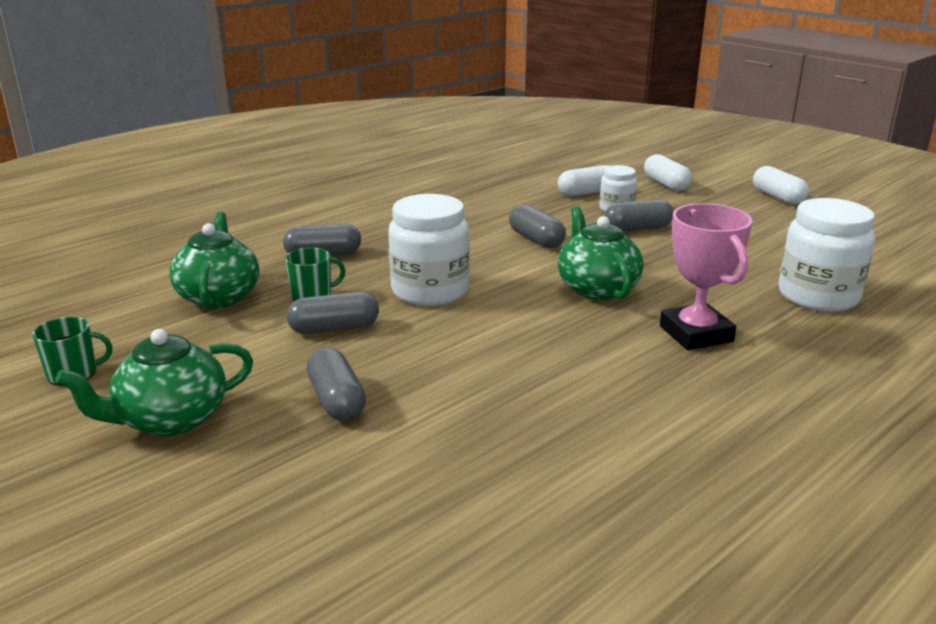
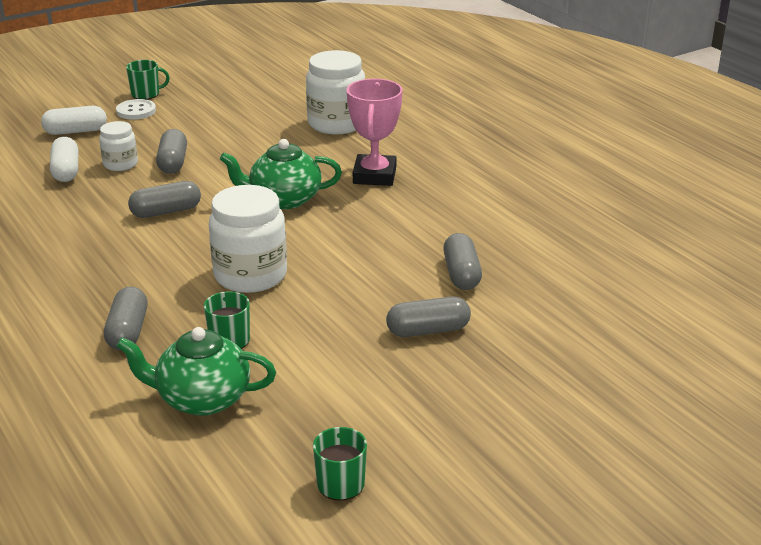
camera: 80 degrees left, 5 degrees up
green teapot [55,329,253,436] -> none
grey capsule [287,291,379,334] -> grey capsule moved to [443,233,482,290]
pink trophy [660,203,752,350] -> pink trophy turned 75 degrees counterclockwise [347,79,403,186]
white capsule [753,166,809,204] -> green mug [126,60,170,100]
none -> white button [116,99,156,120]

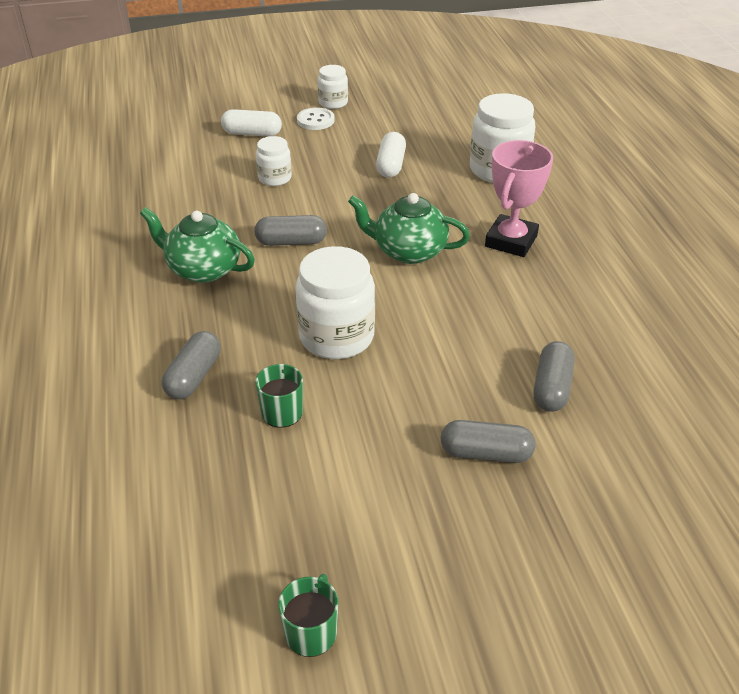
camera: 20 degrees right, 10 degrees up
white capsule [50,137,78,182] -> white capsule moved to [376,132,406,178]
green teapot [116,327,276,416] -> green teapot moved to [140,207,255,283]
green mug [126,60,170,100] -> white jar [318,65,348,109]
grey capsule [156,129,187,174] -> none

